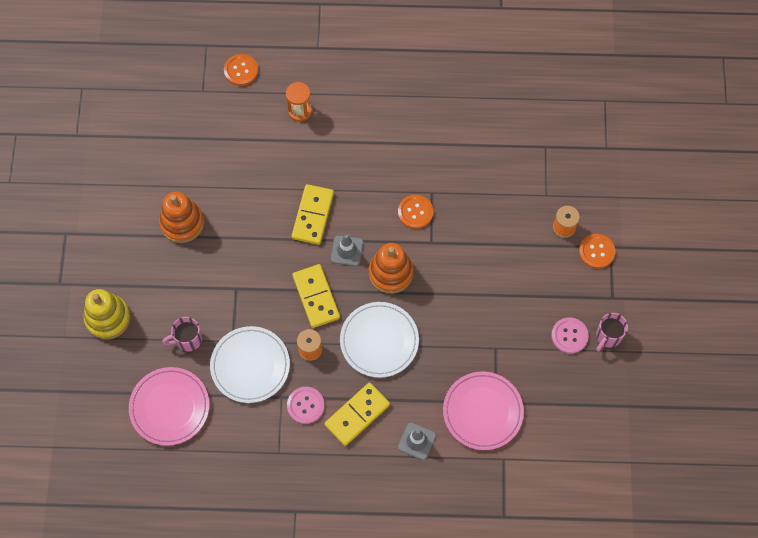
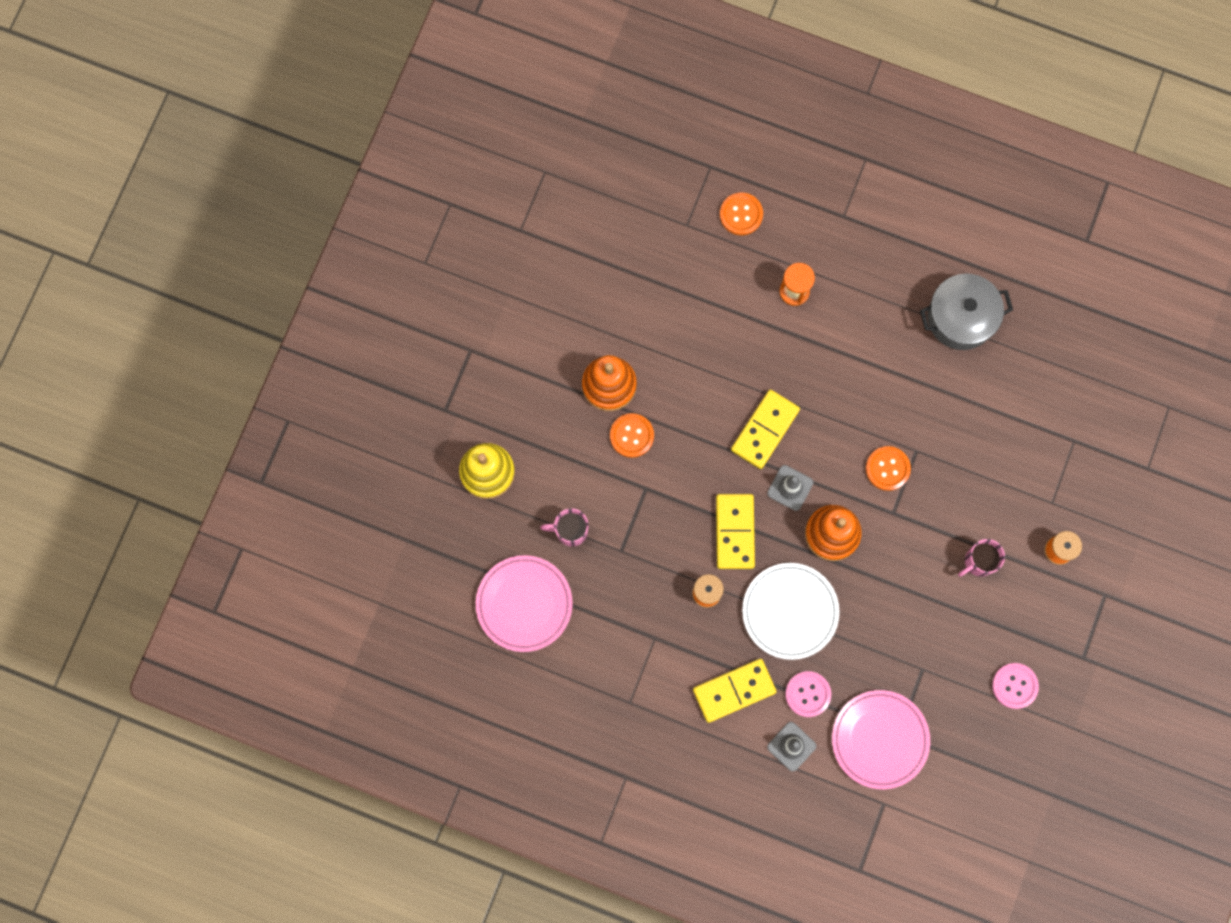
camera: 20 degrees right, 10 degrees up
white plate [210,326,290,403] -> none
pink button [287,387,325,424] -> pink button moved to [785,671,831,717]
orange button [579,234,615,269] -> orange button moved to [610,413,654,458]
pink mug [596,313,628,351] -> pink mug moved to [958,539,1005,577]
none -> grey pot [920,274,1013,350]

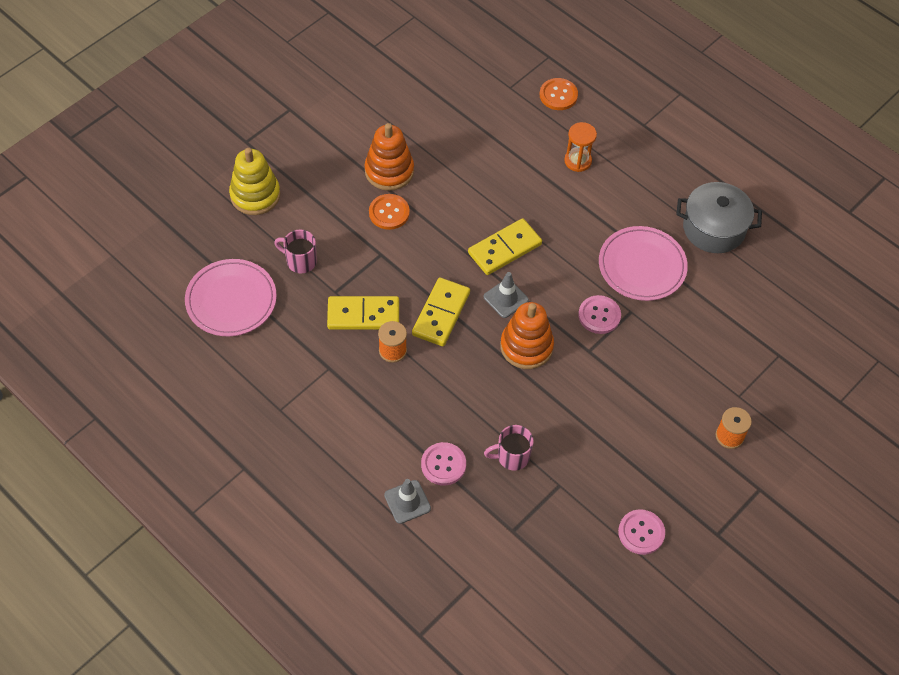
camera: 20 degrees right, 20 degrees down
yellow domino [693,659,777,723] -> yellow domino moved to [327,296,399,330]
white plate [742,563,840,660] -> none
pink plate [832,690,930,789] -> pink plate moved to [599,226,688,301]
orange button [866,446,911,491] -> pink button [578,295,621,334]
pink mug [958,539,1005,577] -> pink mug moved to [484,425,534,471]

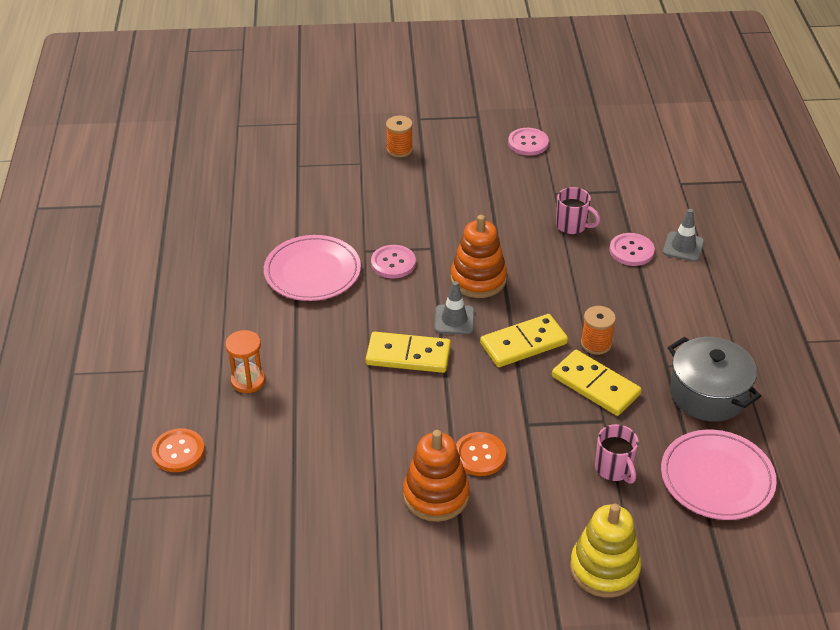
camera: 135 degrees left, 15 degrees down
grey pot [676,182,762,253] -> grey pot moved to [668,337,761,422]

